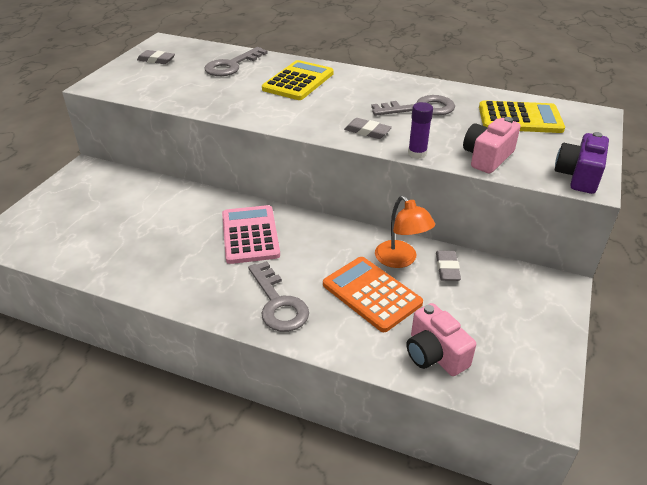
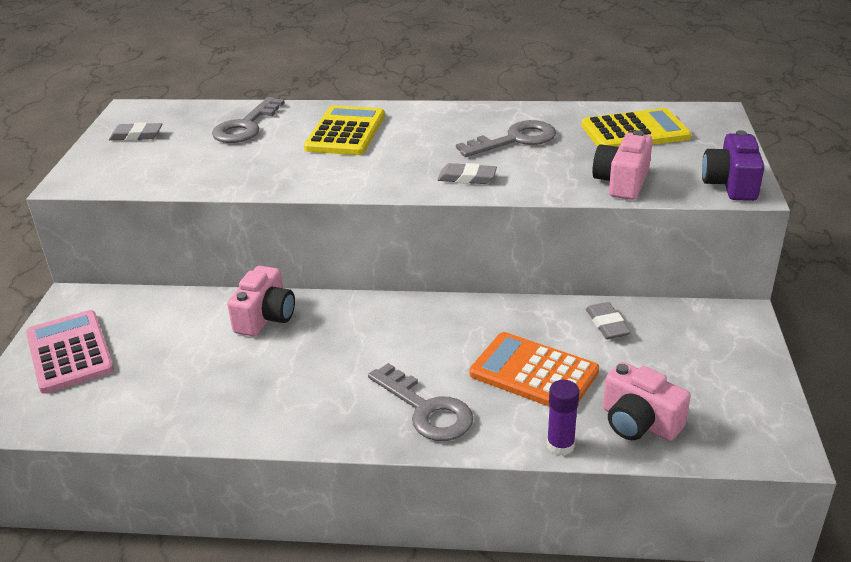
camera: 15 degrees left, 5 degrees down
pink calculator [222,205,280,264] -> pink calculator moved to [26,310,114,394]
orange lamp [375,196,435,268] -> none
purple glue stick [408,102,433,159] -> purple glue stick moved to [547,380,580,456]
none -> pink camera [227,266,295,336]

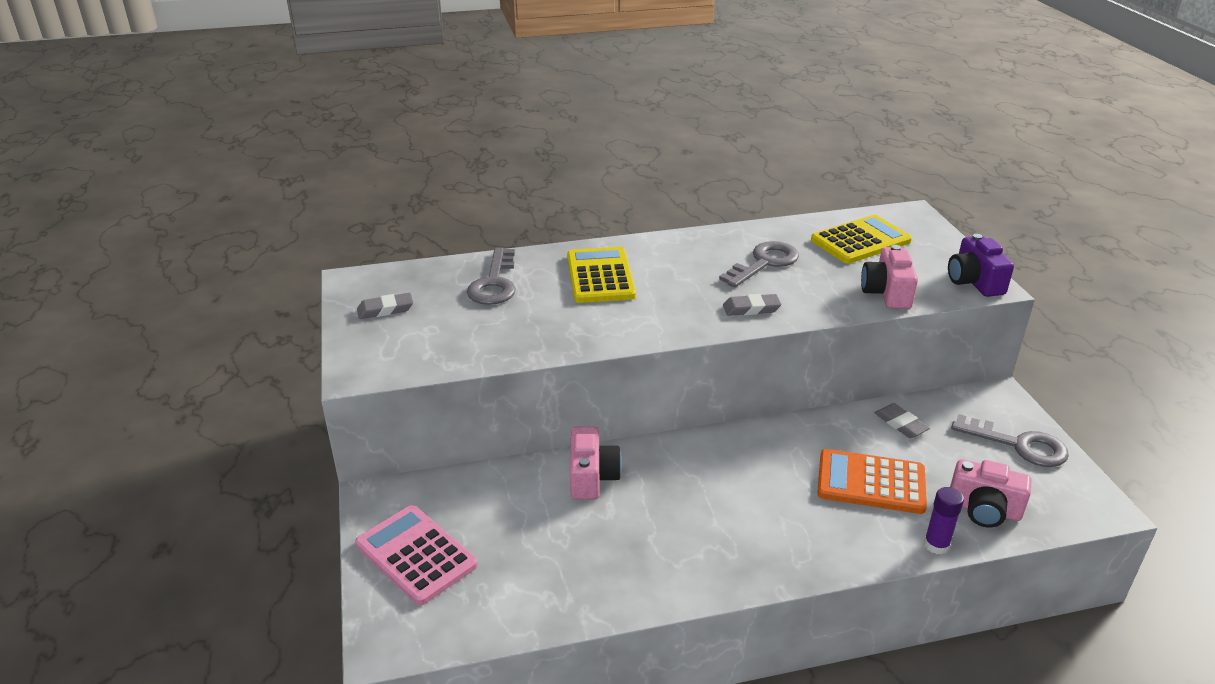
camera: 20 degrees left, 0 degrees up
grey key [368,363,473,441] -> grey key moved to [951,414,1069,467]

